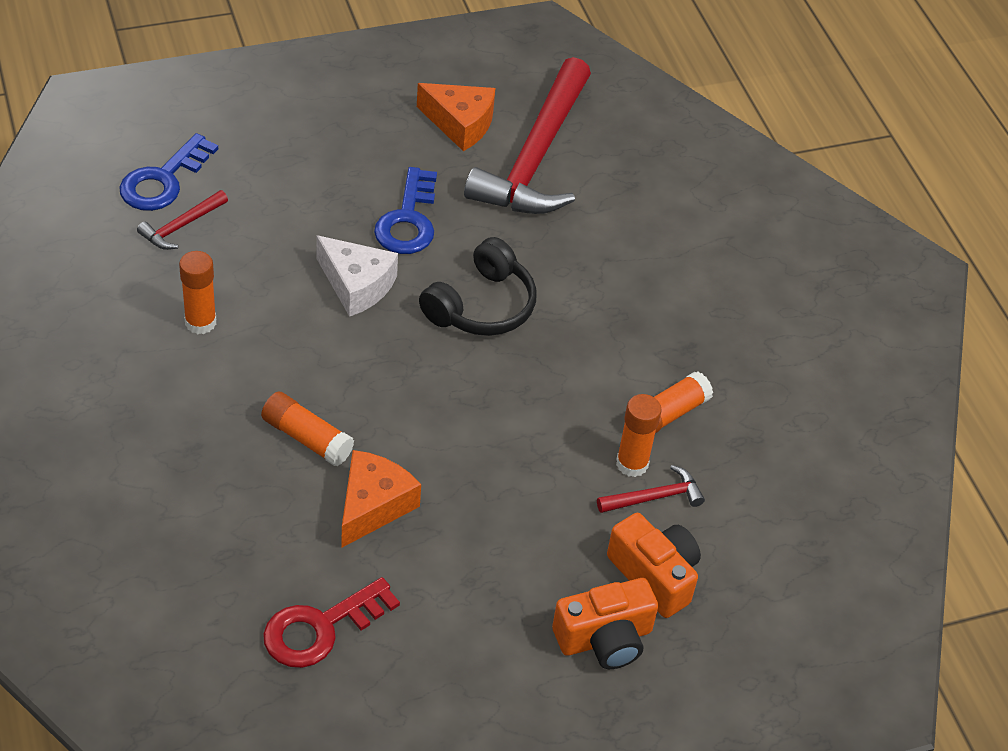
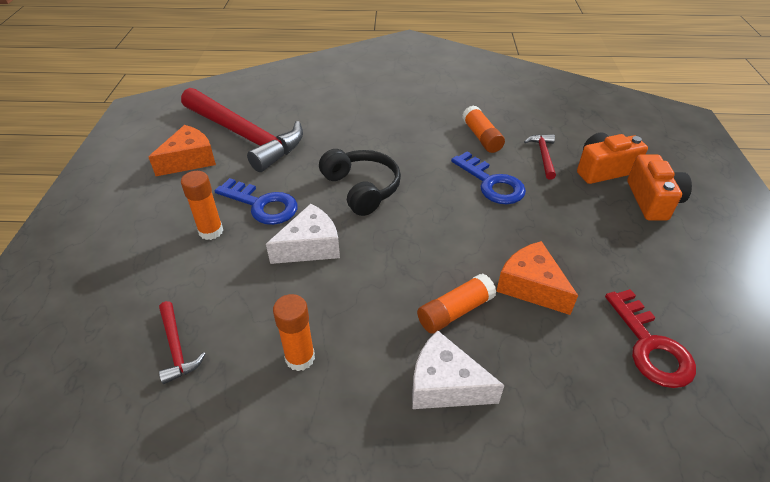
camera: 65 degrees left, 5 degrees down
blue key [119,133,218,211] -> blue key moved to [451,152,526,204]
orange glue stick [616,394,661,477] -> orange glue stick moved to [181,171,223,240]
none -> white cheese [412,330,504,409]

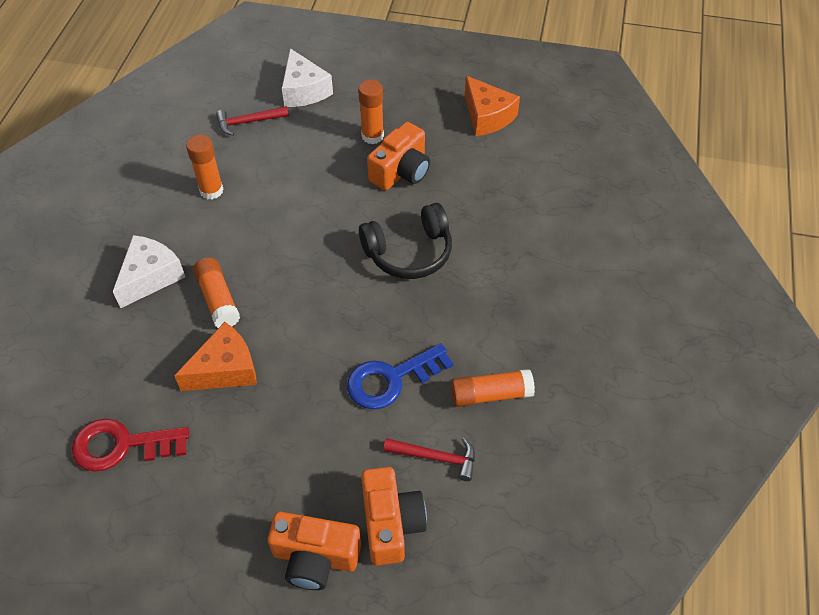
camera: 100 degrees right, 10 degrees up
red hammer [181,88,303,172] -> none
blue key [215,178,298,225] -> orange camera [367,122,430,190]
white cheese [266,204,340,264] -> white cheese moved to [282,48,333,107]

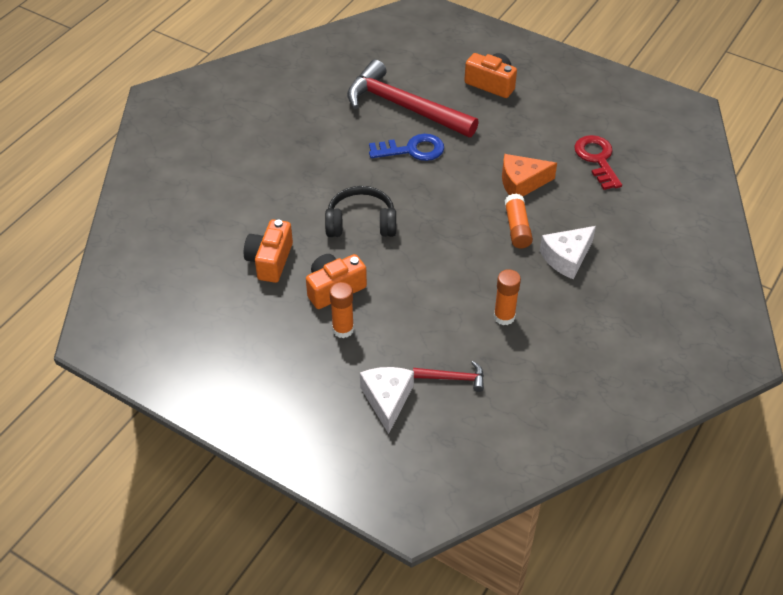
camera: 160 degrees left, 5 degrees down
red key [72,419,189,472] -> red key turned 120 degrees counterclockwise [574,135,622,190]
orange camera [361,467,427,566] -> orange camera moved to [244,219,293,283]
red hammer [384,437,475,481] -> red hammer [347,60,479,137], size x2.39
orange glue stick [451,369,535,407] -> none
orange cheese [465,76,520,136] -> none

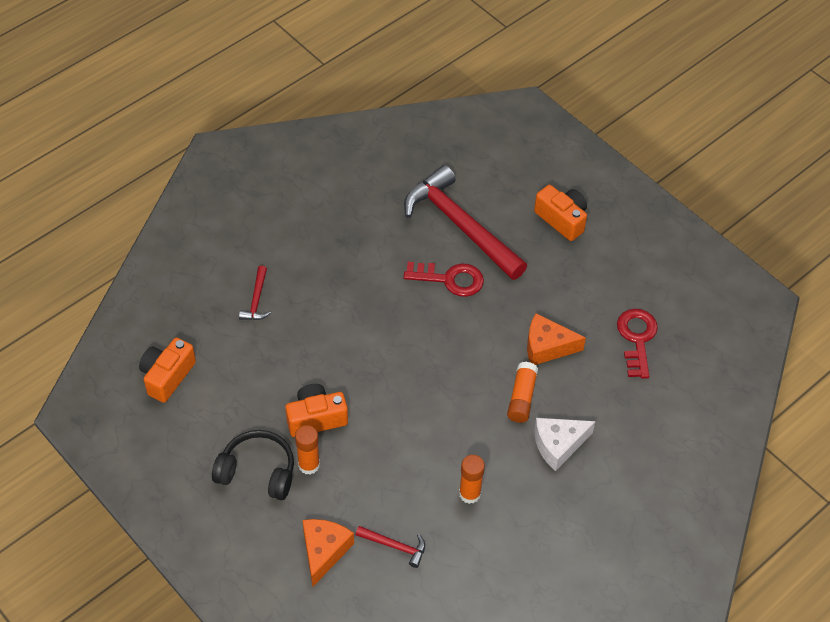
camera: 15 degrees right, 5 degrees up
orange camera [244,219,293,283] -> orange camera moved to [139,337,196,403]
black headphones [325,186,396,237] -> black headphones moved to [212,430,294,500]
white cheese [360,367,414,434] -> orange cheese [302,519,354,587]
blue key [369,134,444,161] -> red key [404,262,484,297]
none -> red hammer [239,266,271,320]

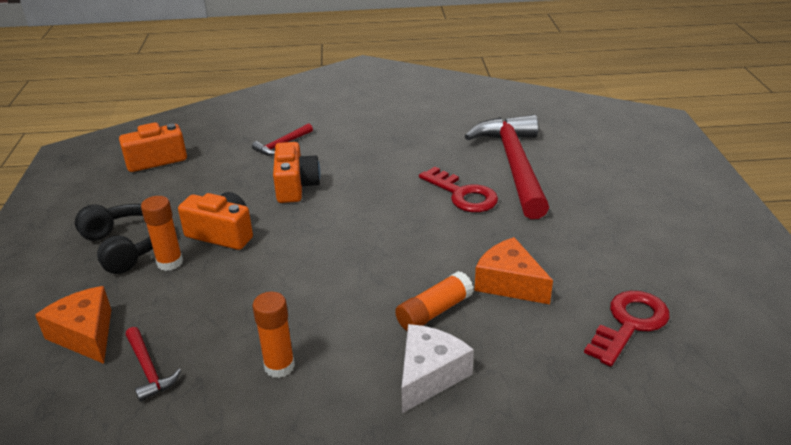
camera: 40 degrees right, 20 degrees down
orange cheese [302,519,354,587] -> orange cheese turned 90 degrees counterclockwise [35,286,111,364]
orange camera [534,185,587,241] -> orange camera moved to [273,142,321,203]
white cheese [534,418,595,471] -> white cheese turned 105 degrees clockwise [401,324,474,413]

